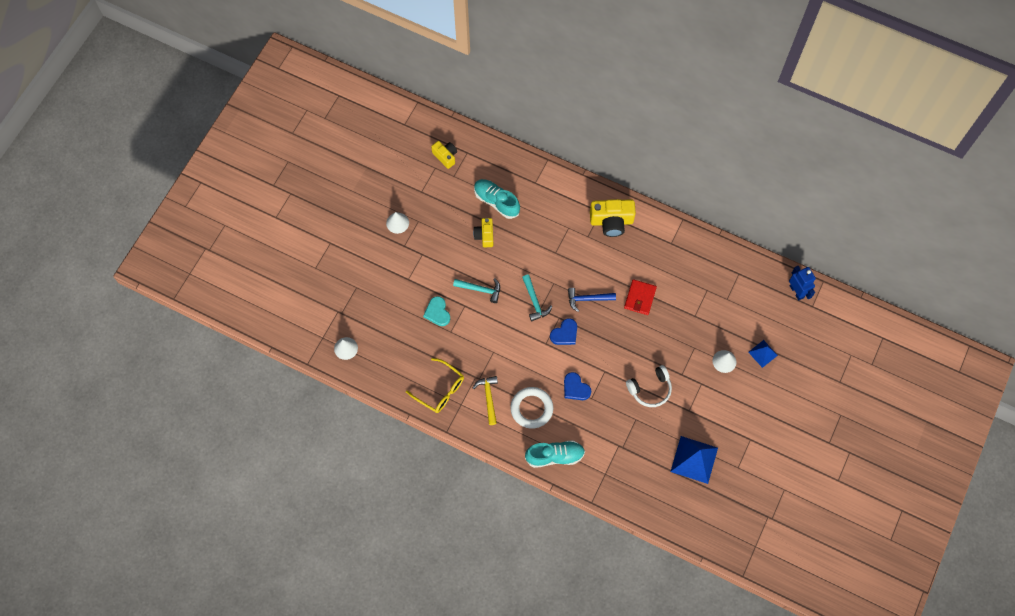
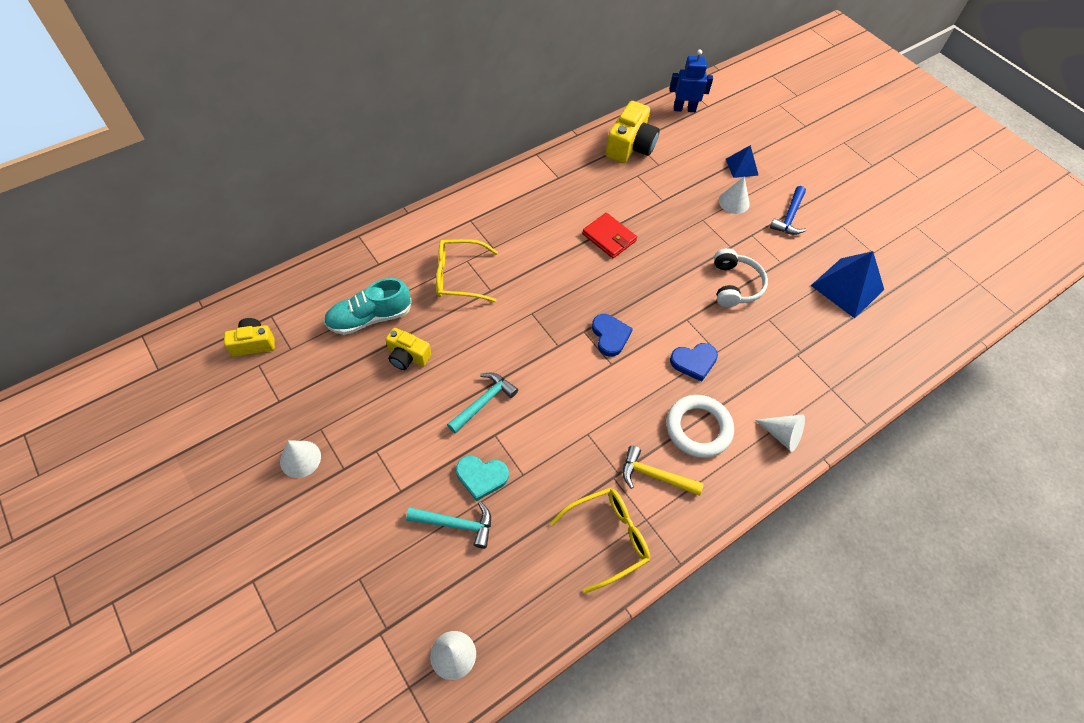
camera: 65 degrees left, 10 degrees down
turquoise hammer [522,275,552,321] -> turquoise hammer moved to [406,502,491,548]
turquoise shoe [525,440,585,468] -> white cone [755,414,805,452]
blue hammer [568,288,616,312] -> blue hammer moved to [770,186,806,235]
yellow camera [590,199,636,237] -> yellow camera moved to [606,101,660,163]
none -> yellow glasses [436,239,498,302]

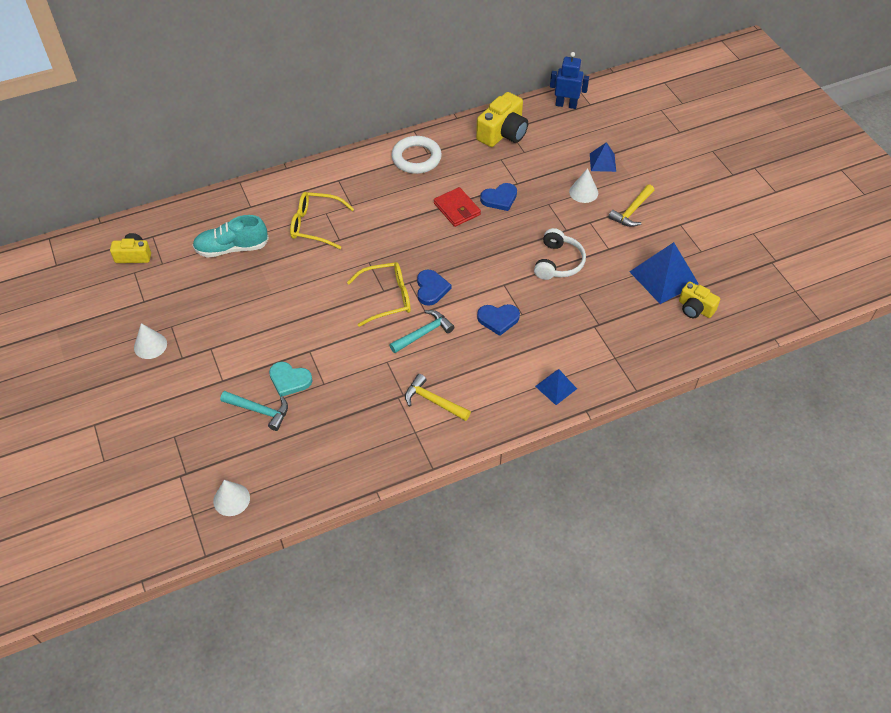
camera: 15 degrees right, 5 degrees down
yellow camera [386,328,431,370] -> yellow camera moved to [679,282,720,318]
turquoise hammer [447,373,518,433] -> turquoise hammer moved to [390,310,455,353]
yellow glasses [550,488,650,594] -> yellow glasses moved to [347,262,411,327]
white ring [666,395,734,458] -> white ring moved to [391,136,442,174]
white cone [755,414,805,452] -> blue pyramid [535,369,577,405]
blue hammer [770,186,806,235] -> yellow hammer [608,184,654,227]
none -> blue heart [480,183,517,211]

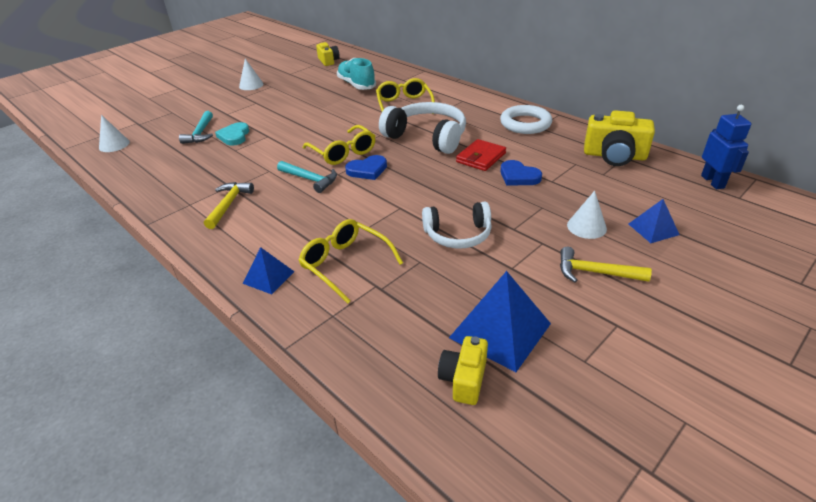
camera: 70 degrees right, 15 degrees down
blue heart [477,304,520,336] -> none
none -> yellow glasses [298,219,403,304]
none -> white headphones [379,102,466,154]

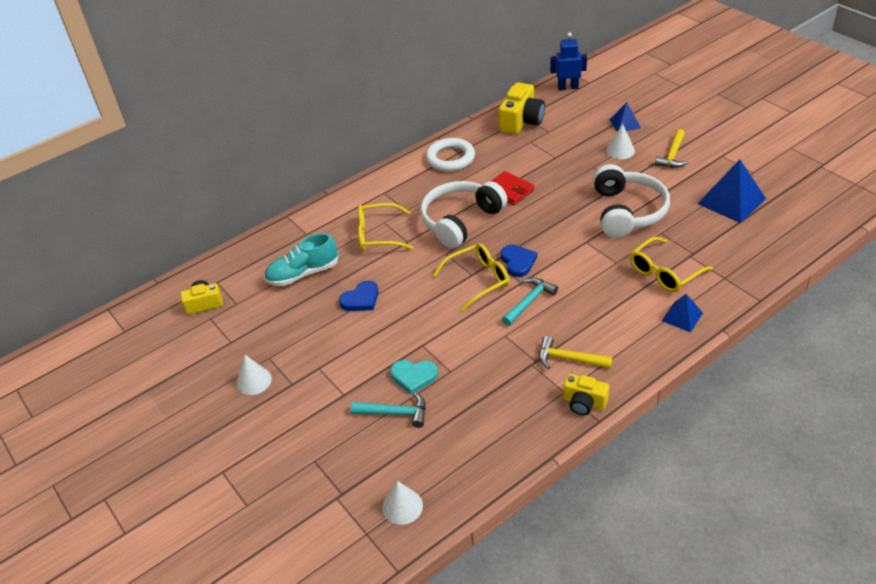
camera: 80 degrees left, 5 degrees up
white headphones [422,202,492,248] -> white headphones [593,164,670,238], size x1.53
yellow camera [438,336,488,405] -> yellow camera moved to [563,374,609,415]
blue heart [500,160,542,186] -> blue heart moved to [339,280,379,311]

